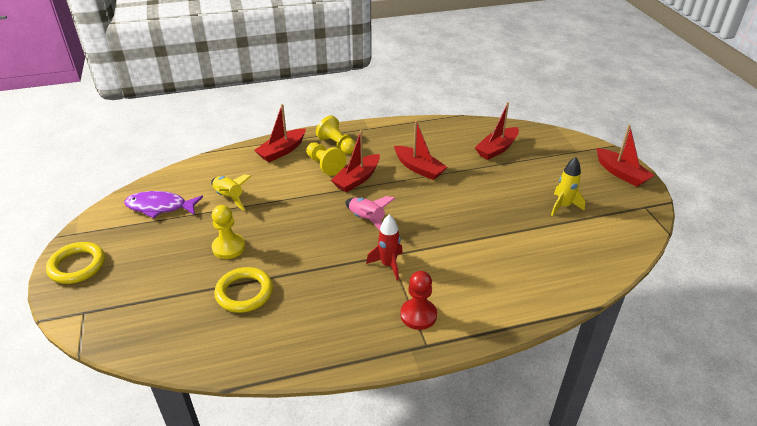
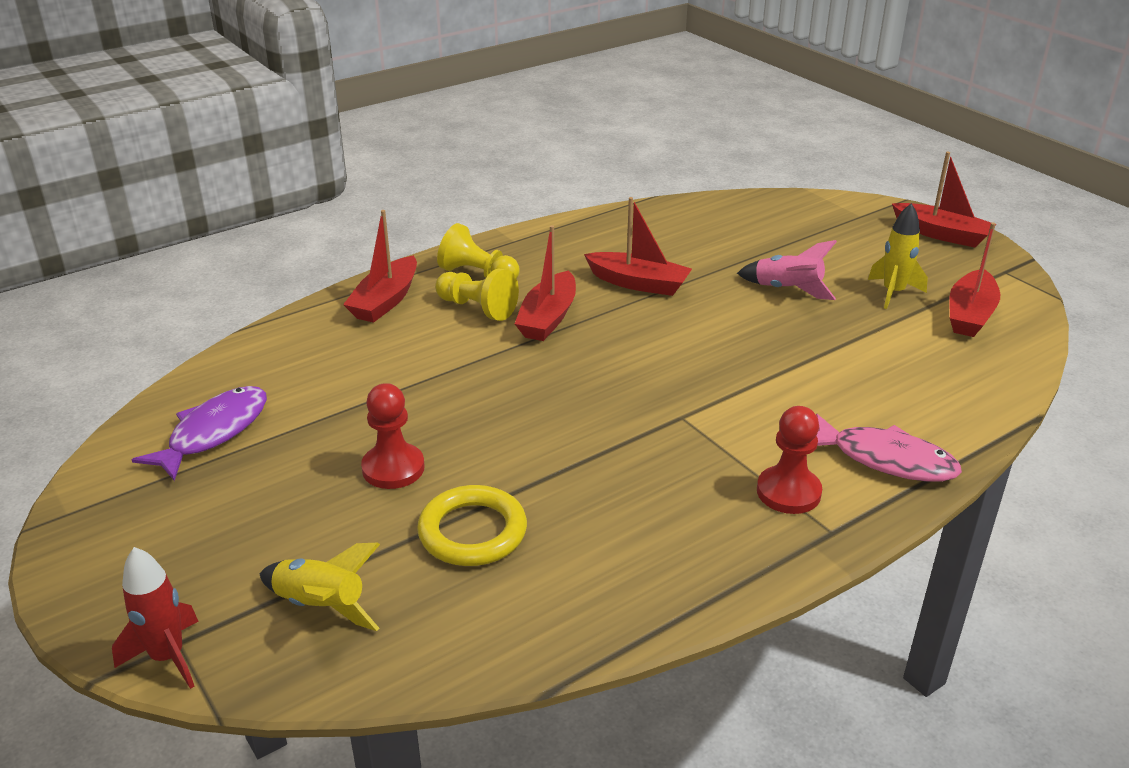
camera: 20 degrees left, 5 degrees down
yellow ring [46,242,105,284] -> none
purple fish [124,191,203,219] -> purple fish turned 135 degrees clockwise [132,386,267,481]
yellow rocket [211,174,252,211] -> yellow rocket moved to [260,543,380,631]
yellow pawn [212,205,245,259] -> red pawn [361,383,425,489]
pink rocket [346,196,395,231] -> pink rocket moved to [737,240,837,300]
red rocket [366,214,403,281] -> red rocket moved to [112,547,199,689]
red boat [475,102,519,160] -> red boat moved to [949,223,1000,337]
none -> pink fish [816,414,962,482]

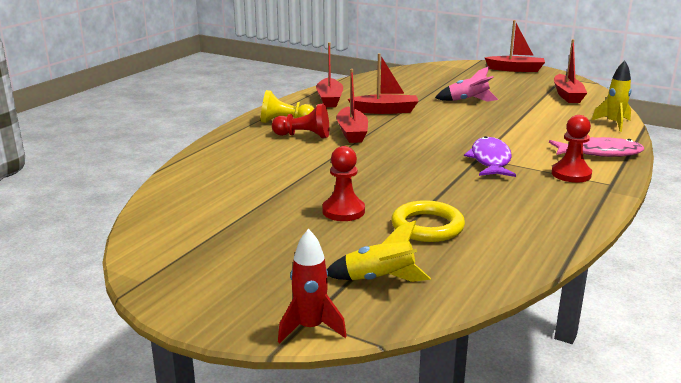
camera: 25 degrees left, 10 degrees down
purple fish [132,386,267,481] -> purple fish moved to [464,136,516,177]
red boat [343,210,417,323] -> red boat moved to [316,42,343,107]
yellow pawn [435,269,519,321] -> red pawn [272,103,329,138]
yellow rocket [868,203,928,309] -> yellow rocket moved to [592,60,631,132]

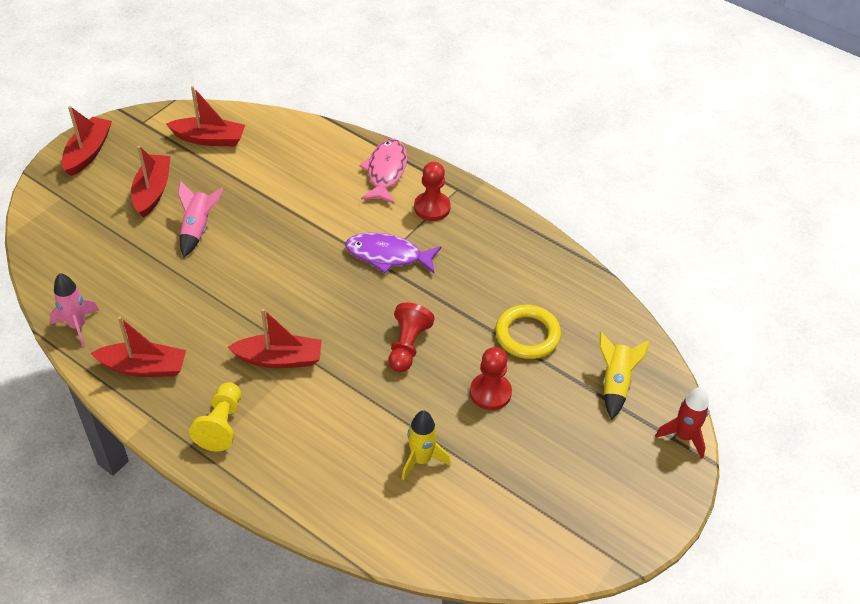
camera: 85 degrees left, 25 degrees up
red pawn [272,103,329,138] -> red pawn moved to [388,303,435,372]
red boat [348,53,419,114] -> red boat moved to [131,146,171,218]
yellow rocket [592,60,631,132] -> yellow rocket moved to [402,410,451,481]
none -> pink rocket [50,273,99,347]

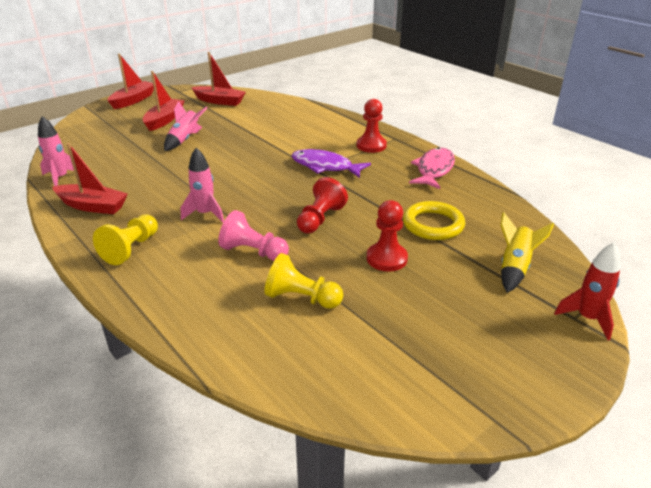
camera: 15 degrees right, 15 degrees down
red boat [227,309,322,368] -> pink rocket [181,148,224,223]
pink fish [359,139,407,204] -> pink fish moved to [409,147,455,189]
yellow rocket [402,410,451,481] -> yellow pawn [265,253,343,309]
none -> pink pawn [218,210,289,261]

